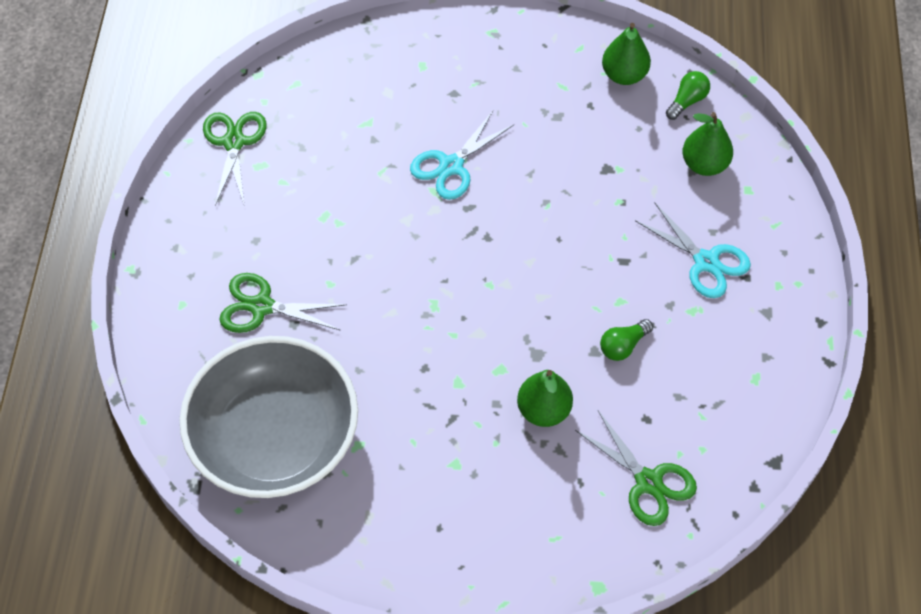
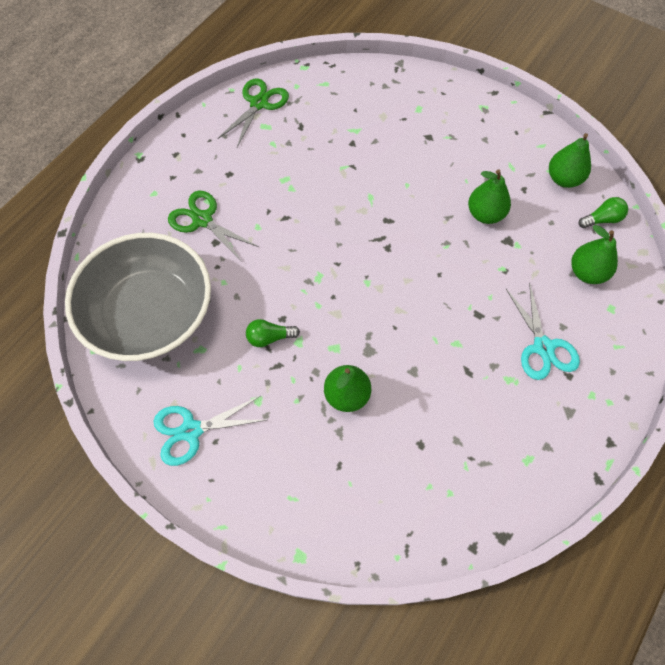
camera: 30 degrees right, 5 degrees up
turquoise scissors [410,111,514,200] -> turquoise scissors moved to [153,396,266,466]
green scissors [575,410,697,526] -> none
green light bulb [600,319,653,361] -> green light bulb moved to [246,319,300,347]
none -> green pear [468,169,511,224]

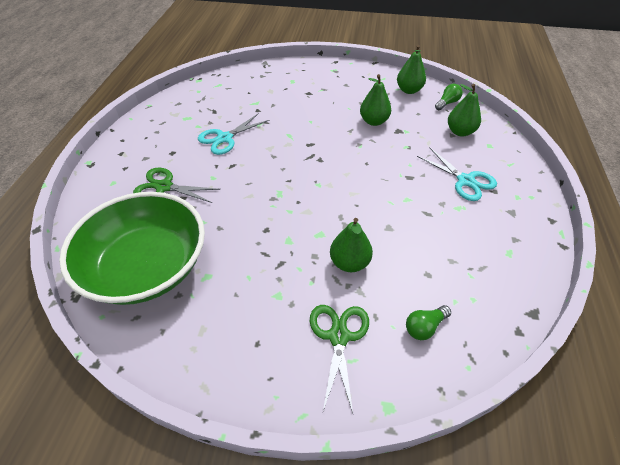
camera: 25 degrees left, 15 degrees down
grey bowl [65,233,211,361] -> green bowl [59,192,205,305]
turquoise scissors [153,396,266,466] -> turquoise scissors moved to [198,113,269,155]
green scissors [218,79,289,147] -> green scissors moved to [310,305,369,413]
green light bulb [246,319,300,347] -> green light bulb moved to [406,305,451,340]

